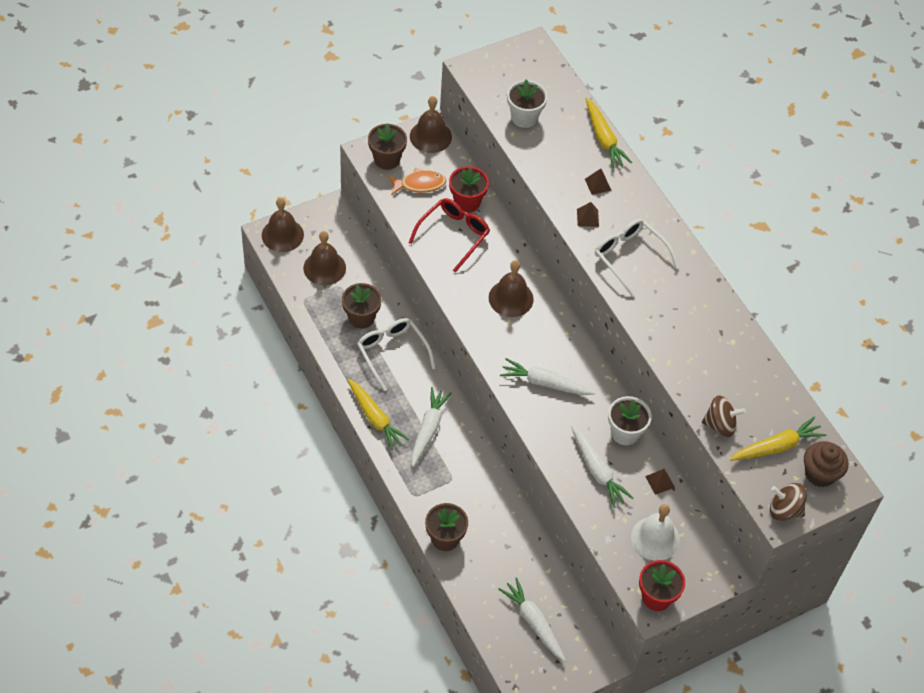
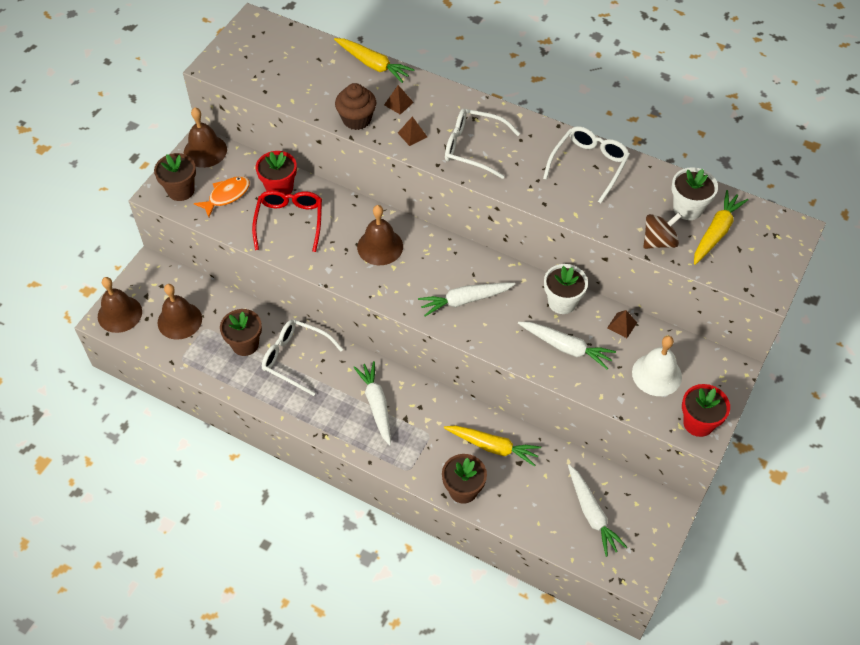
camera: 30 degrees left, 0 degrees up
yellow carrot [347,379,410,450] -> yellow carrot moved to [444,425,541,467]
white carrot [498,578,566,662] -> white carrot turned 135 degrees counterclockwise [568,465,627,557]
white flower pot [507,80,548,128] -> white flower pot moved to [672,167,718,220]
brown spinning top [770,483,807,521] -> none
brown cupcake [804,441,848,487] -> brown cupcake moved to [335,83,376,130]
none -> white glasses [543,126,630,203]

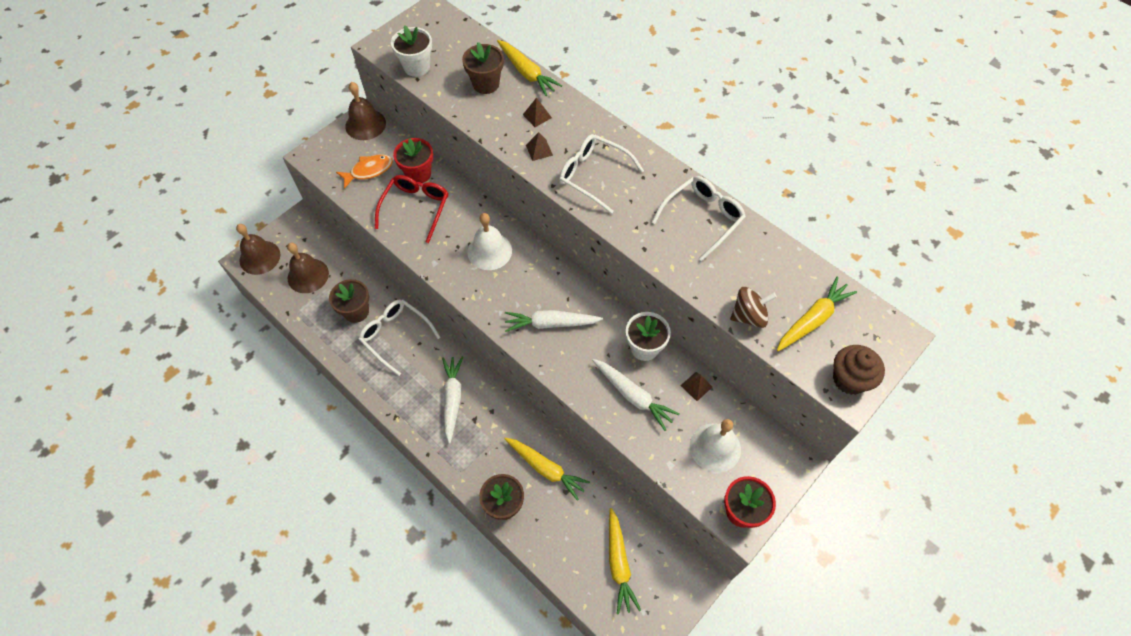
camera: 15 degrees right, 5 degrees up
brown flower pot [154,153,196,201] -> brown flower pot moved to [462,42,504,94]
brown cupcake [335,83,376,130] -> brown cupcake moved to [833,345,885,395]
brown bell [357,205,403,265] -> white bell [467,213,512,270]
white carrot [568,465,627,557] -> yellow carrot [609,508,641,615]
white flower pot [672,167,718,220] -> white flower pot moved to [391,25,432,77]

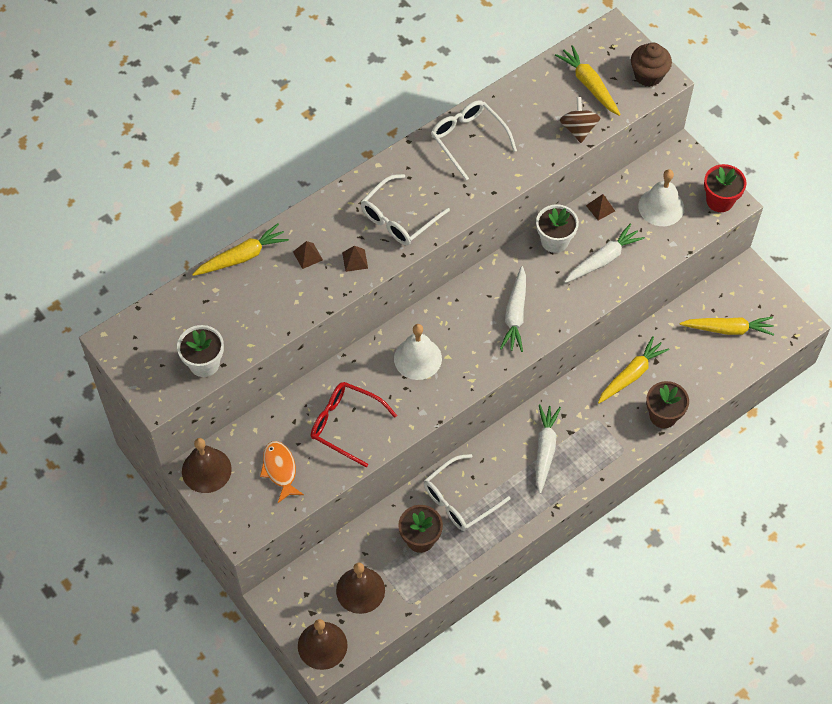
camera: 80 degrees left, 0 degrees up
red flower pot [393,138,433,183] -> none
white carrot [442,357,463,444] -> white carrot turned 90 degrees clockwise [536,404,561,494]
brown flower pot [462,42,504,94] -> none

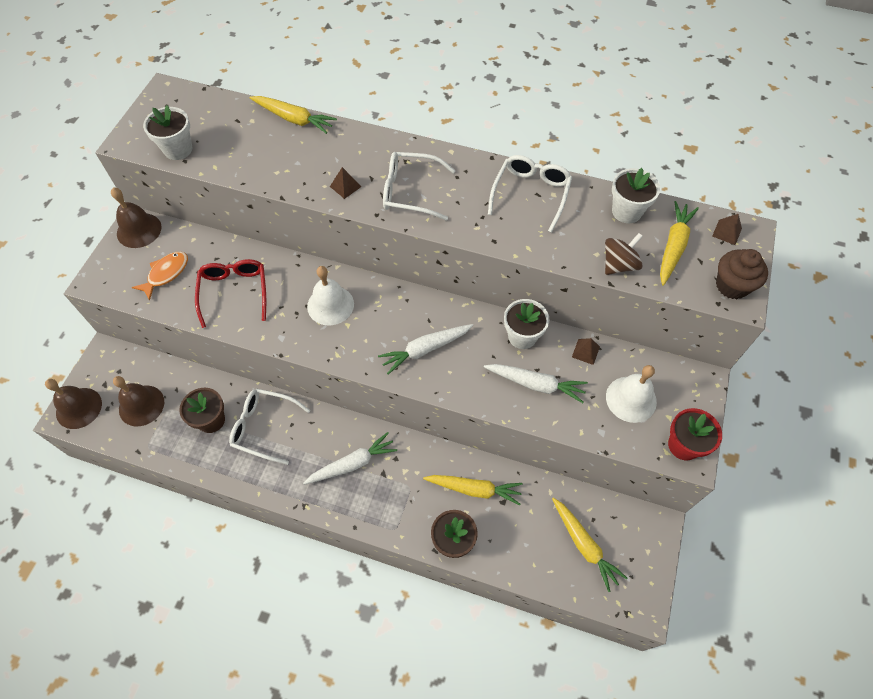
camera: 55 degrees right, 0 degrees up
brown pyramid [293,241,323,269] -> brown pyramid moved to [712,214,742,245]
none -> white flower pot [612,168,661,223]

